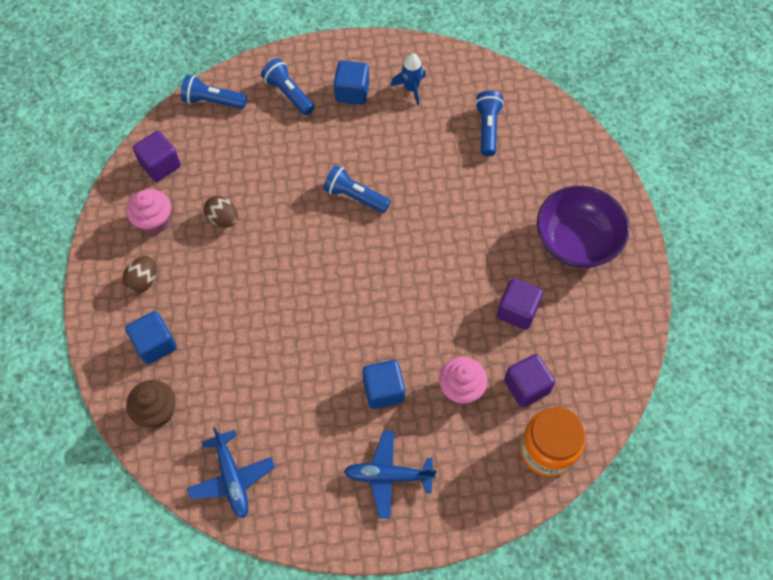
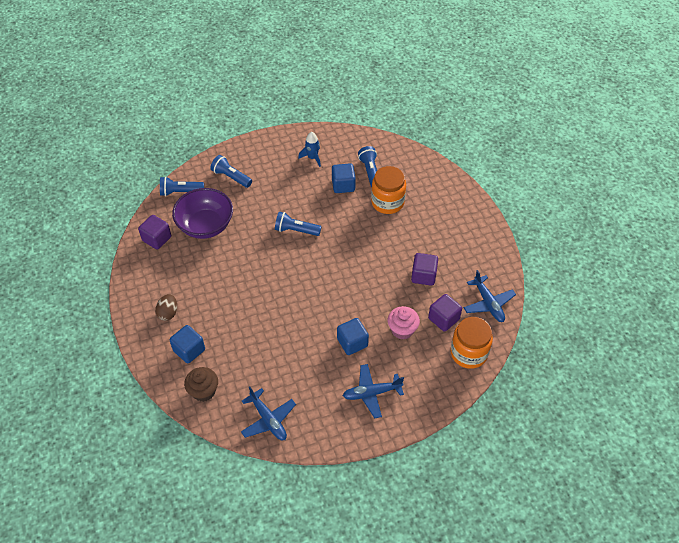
camera: 15 degrees left, 10 degrees down
pink cupcake [126,189,171,234] -> none
brown egg [204,196,238,228] -> none
blue cube [334,61,369,105] -> blue cube moved to [332,163,356,193]
purple bowl [537,186,629,268] -> purple bowl moved to [172,188,233,239]
none -> orange jar [371,166,406,214]
none -> blue plane [464,270,516,322]

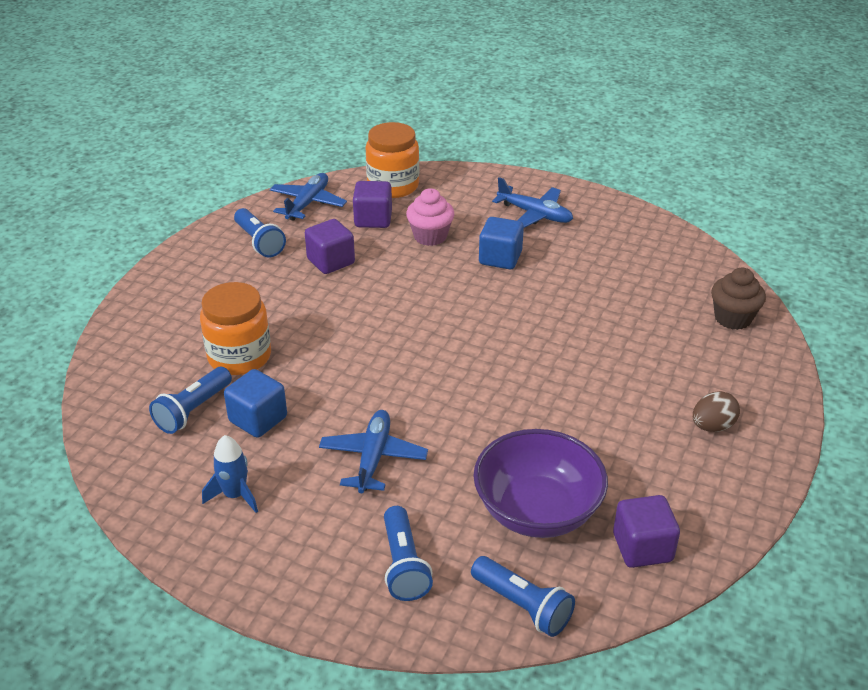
camera: 135 degrees left, 15 degrees down
blue cube [170,325,205,364] -> none
blue plane [241,387,296,440] -> blue plane moved to [319,410,428,493]
blue flashlight [275,212,321,236] -> blue flashlight moved to [234,208,286,257]

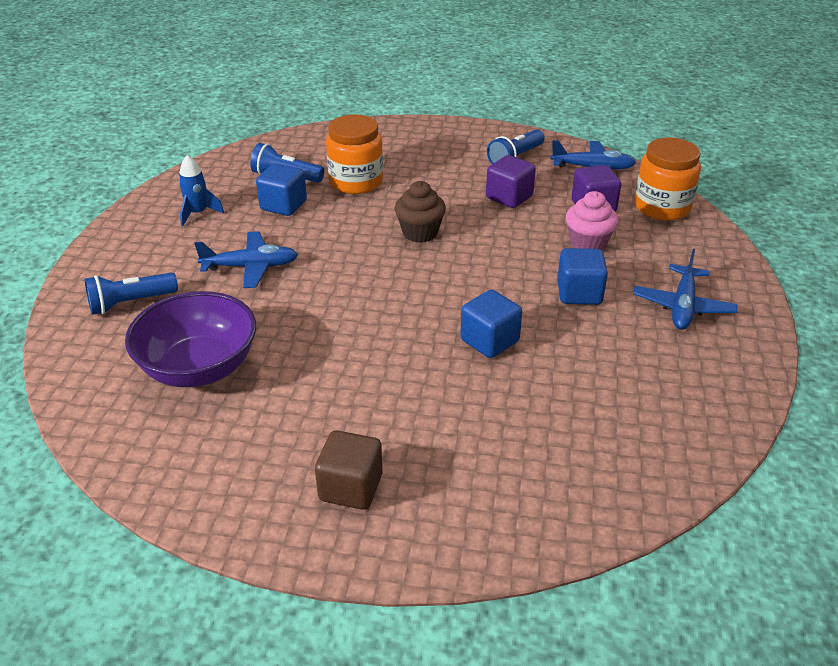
camera: 75 degrees right, 0 degrees up
blue flashlight [471,556,575,637] -> none
purple cube [613,495,680,568] -> none
brown egg [693,391,740,432] -> brown cube [315,430,382,510]
brown cupcake [711,268,766,330] -> brown cupcake moved to [395,181,446,243]
none -> blue cube [460,290,522,358]

